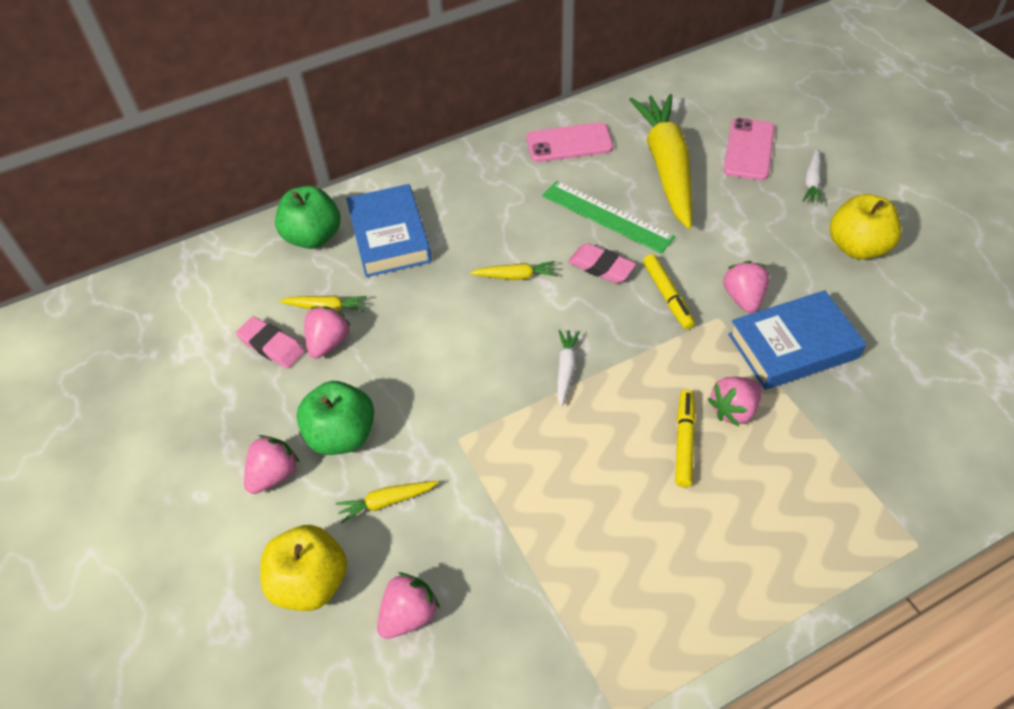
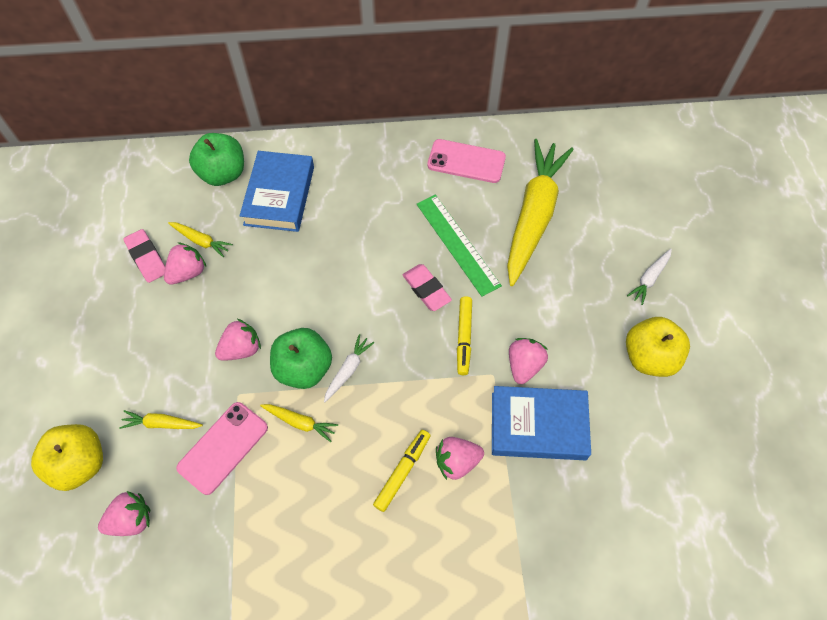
camera: 20 degrees right, 10 degrees up
pink strawberry [244,435,300,494] -> pink strawberry moved to [215,319,261,361]
green apple [296,381,374,455] -> green apple moved to [270,328,332,389]
yellow carrot [470,261,557,280] -> yellow carrot moved to [260,404,338,442]
pink phone [724,118,775,180] -> pink phone moved to [176,402,268,495]

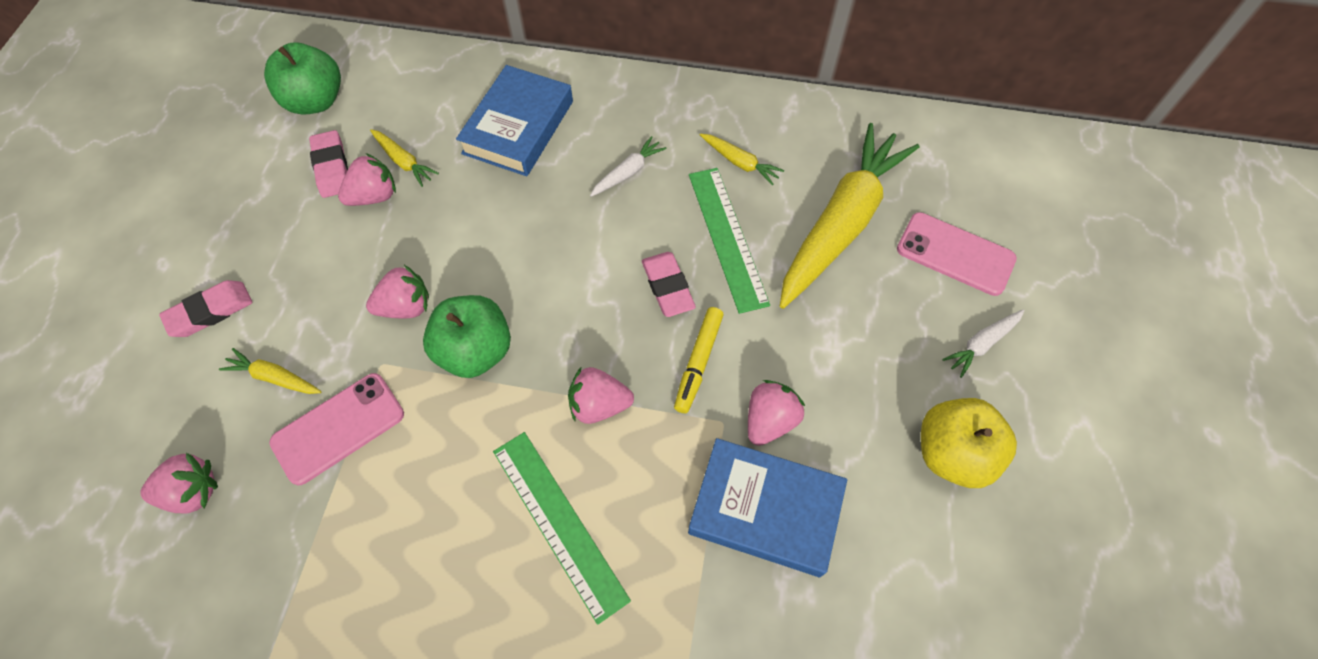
camera: 15 degrees right, 0 degrees up
yellow apple [31,424,103,491] -> none
green apple [189,133,244,186] -> green apple moved to [264,42,341,115]
yellow carrot [260,404,338,442] -> yellow carrot moved to [700,133,784,185]
white carrot [324,334,375,402] -> white carrot moved to [590,136,667,197]
yellow marker [373,430,430,512] -> green ruler [493,432,631,625]
pink phone [427,139,506,183] -> pink phone moved to [897,212,1017,296]
pink strawberry [436,437,484,480] -> pink strawberry moved to [568,367,634,424]
none -> pink eraser [159,280,252,337]

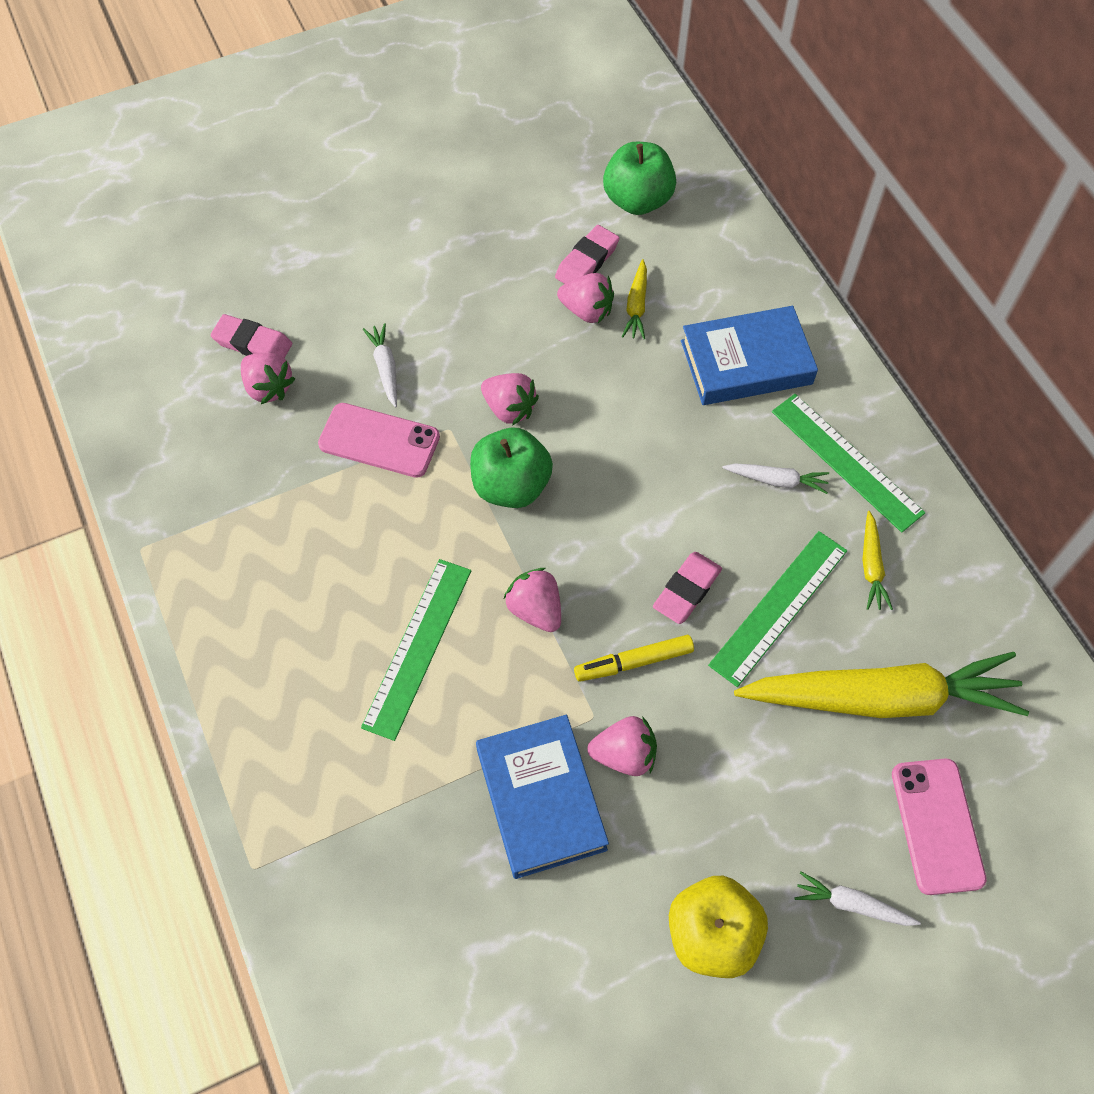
camera: 55 degrees right, 0 degrees up
pink eraser [159,280,252,337] -> pink eraser moved to [211,314,292,358]
yellow carrot [219,348,322,394] -> white carrot [363,323,397,407]
none -> green ruler [772,394,925,532]

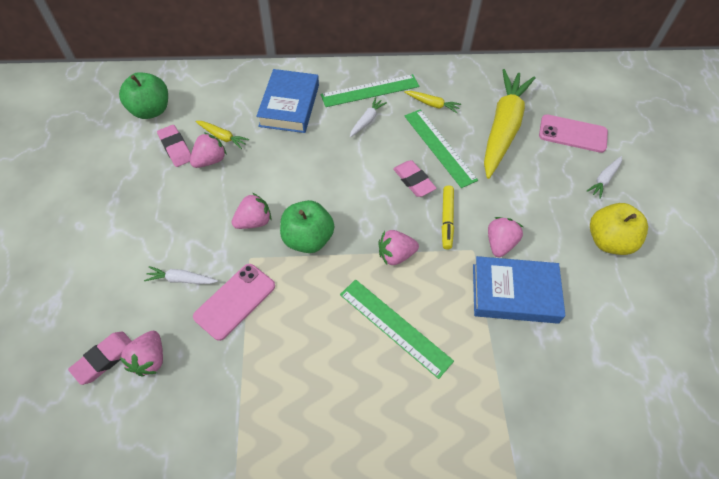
camera: 70 degrees left, 5 degrees down
pink strawberry [241,353,295,404] -> pink strawberry turned 120 degrees clockwise [120,331,163,376]

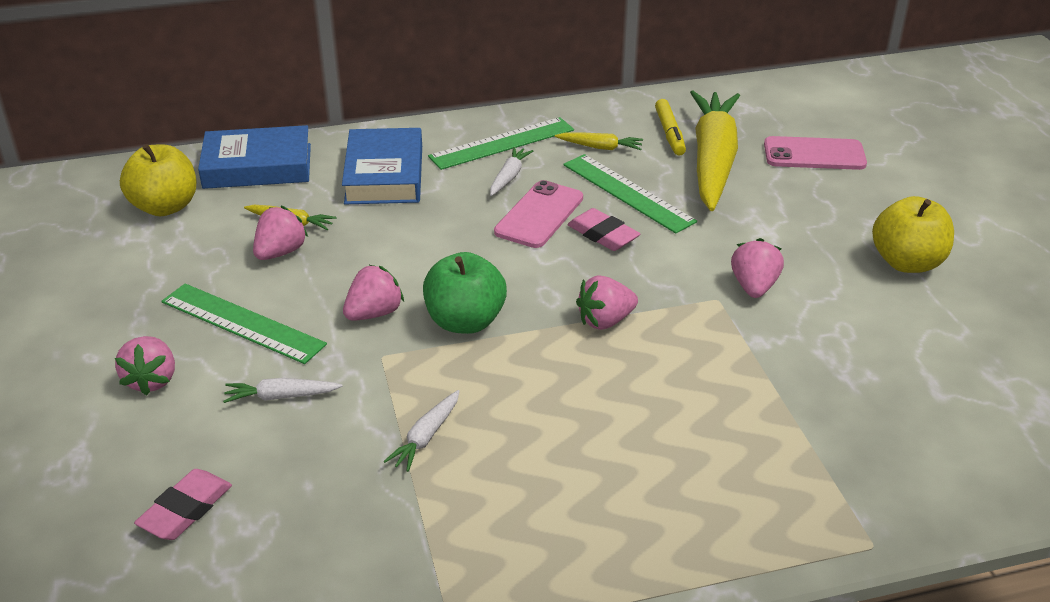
camera: 10 degrees left, 20 degrees down
green apple [119,72,168,119] -> yellow apple [120,144,196,216]
pink strawberry [120,331,163,376] -> pink strawberry moved to [115,336,175,395]
pink eraser [157,125,191,167] -> none
pink phone [193,264,275,341] -> pink phone moved to [494,180,583,248]
green ruler [340,279,454,379] -> green ruler moved to [162,283,327,364]
yellow marker [442,186,454,249] -> yellow marker moved to [655,99,686,156]
blue book [473,256,566,324] -> blue book moved to [198,125,311,189]
white carrot [587,156,622,199] -> white carrot moved to [384,390,460,472]

